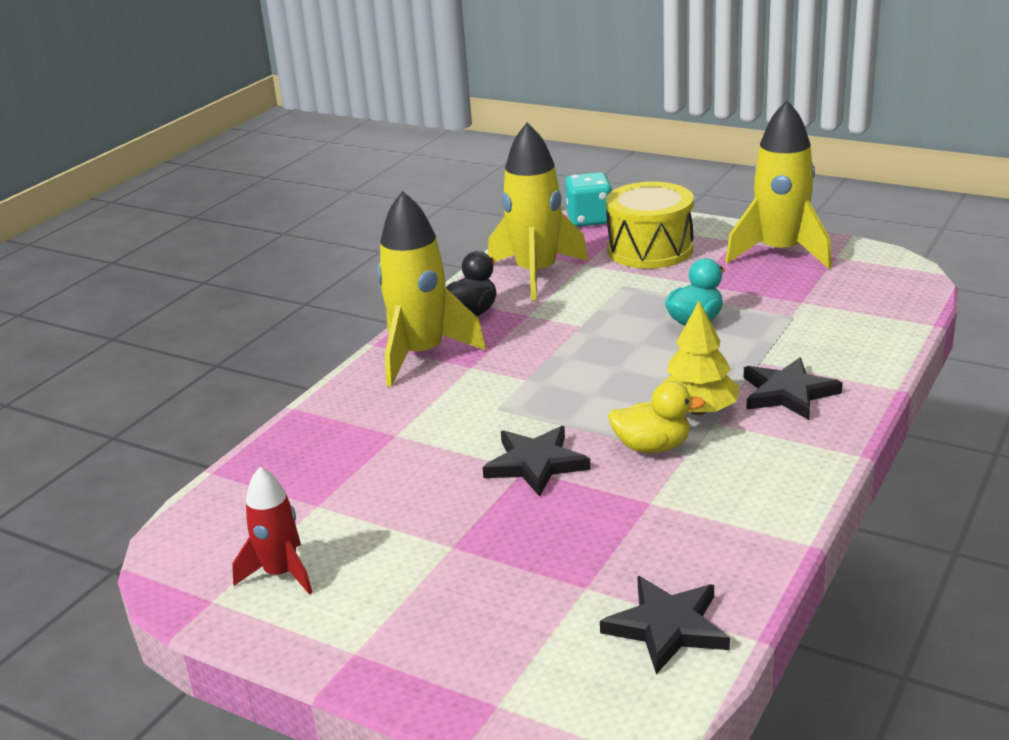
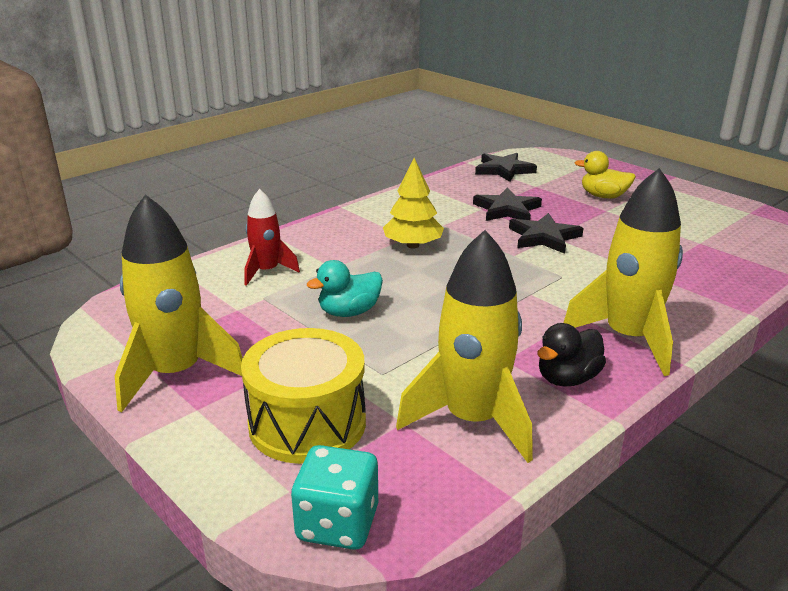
camera: 165 degrees left, 0 degrees up
red rocket [232,467,313,595] -> red rocket moved to [244,189,300,286]
yellow duck [608,381,706,453] -> yellow duck moved to [574,151,636,198]
black star [744,358,843,420] -> black star moved to [473,188,542,221]

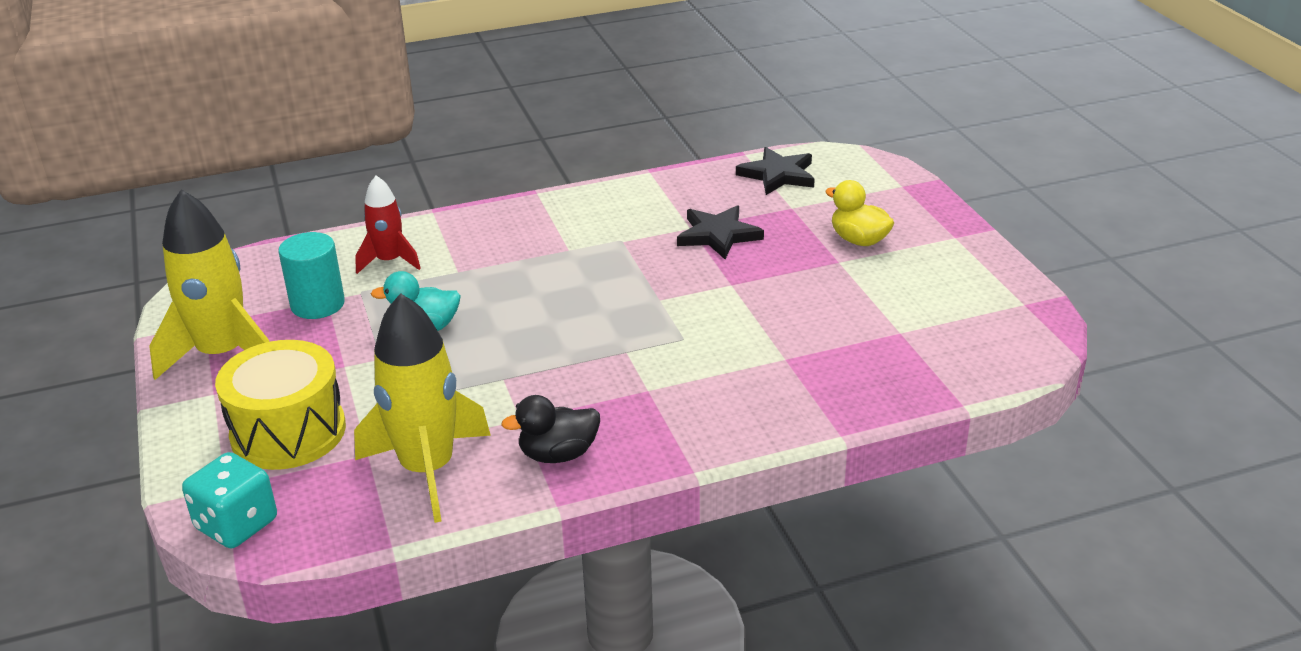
camera: 25 degrees right, 5 degrees up
yellow tree [383,158,444,248] -> none
black star [509,213,584,254] -> none
yellow rocket [564,168,683,376] -> none
none -> turquoise cylinder [278,232,345,319]

